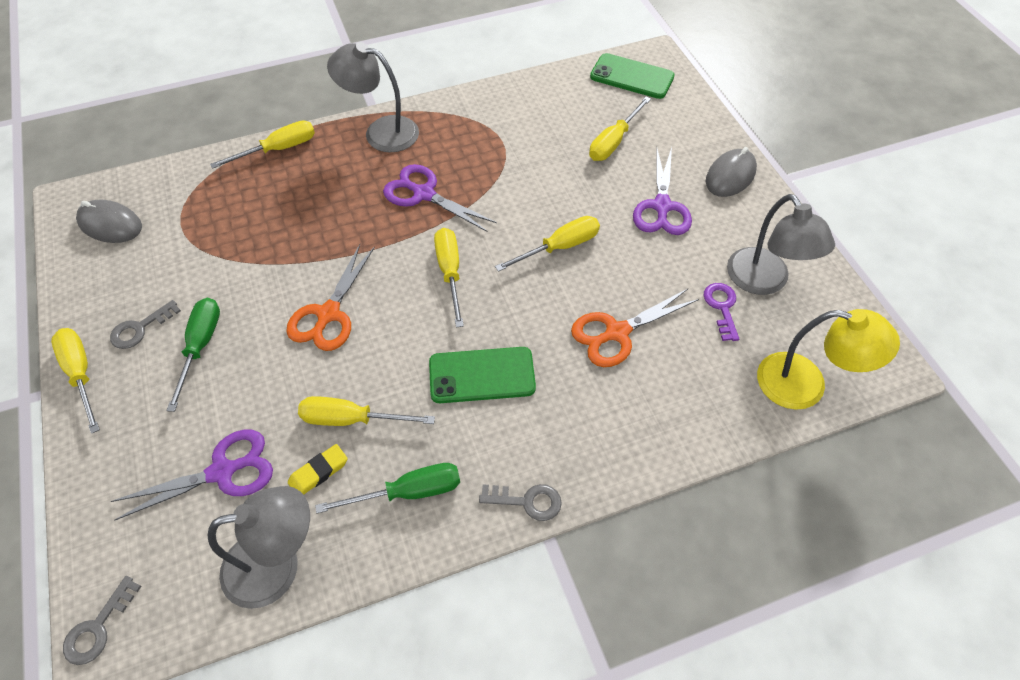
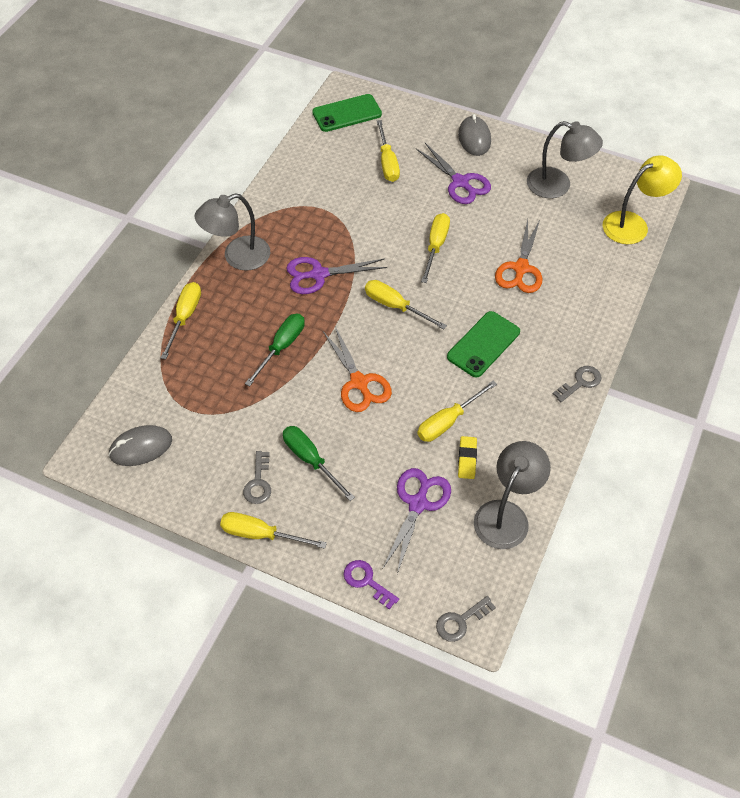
camera: 45 degrees left, 0 degrees up
grey key [63,576,142,665] -> grey key turned 75 degrees clockwise [436,596,496,642]
green screwdriver [315,463,460,513] -> green screwdriver moved to [245,314,305,386]
purple key [703,283,739,341] -> purple key moved to [343,560,399,610]

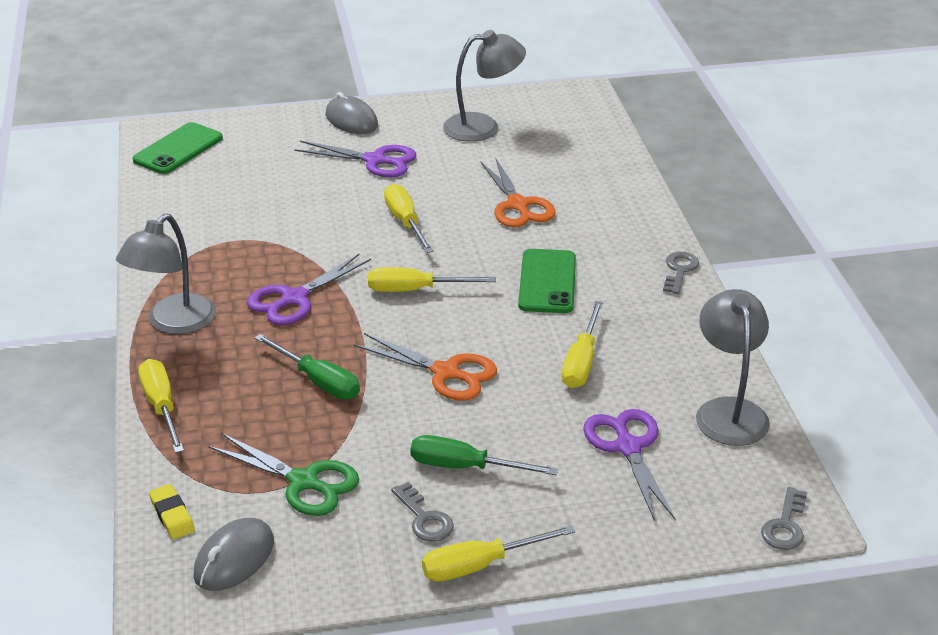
camera: 35 degrees left, 20 degrees down
green screwdriver [245,314,305,386] -> green screwdriver turned 135 degrees clockwise [254,334,360,399]
purple key [343,560,399,610] -> none
yellow screwdriver [377,120,400,182] -> none
yellow eraser [458,436,477,479] -> yellow eraser moved to [149,484,195,539]
yellow lamp [603,155,682,244] -> none
none -> green scissors [208,433,359,516]

